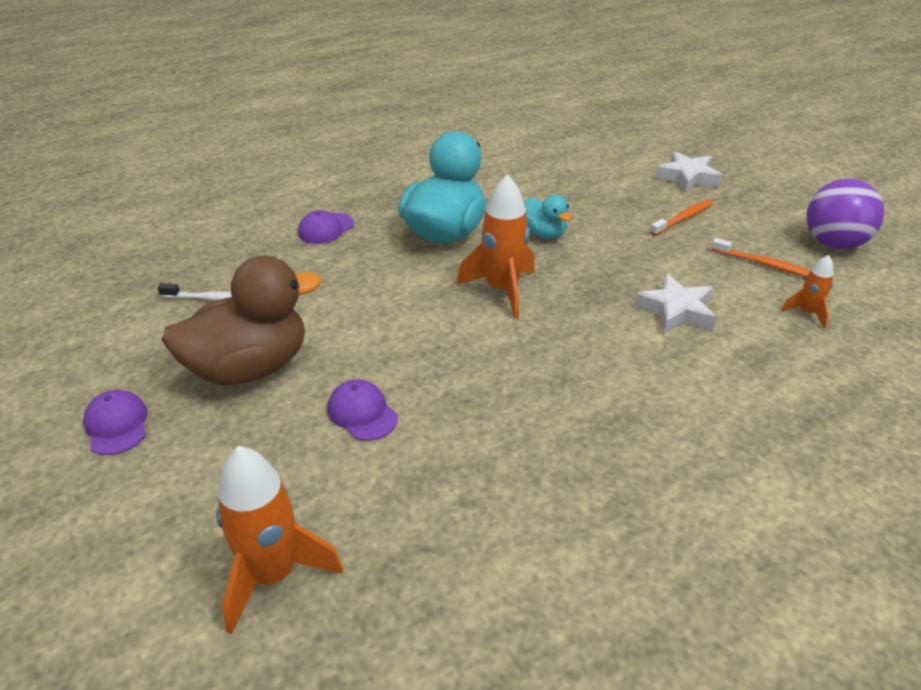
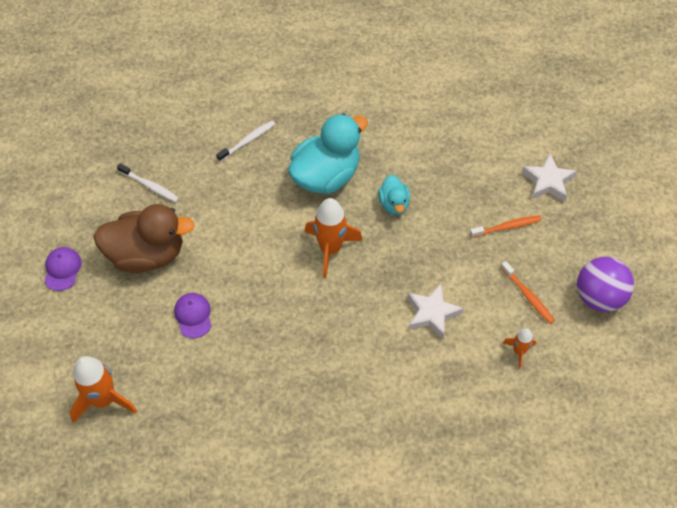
camera: 25 degrees right, 20 degrees up
purple cap [298,210,354,244] -> white toothbrush [216,120,275,162]

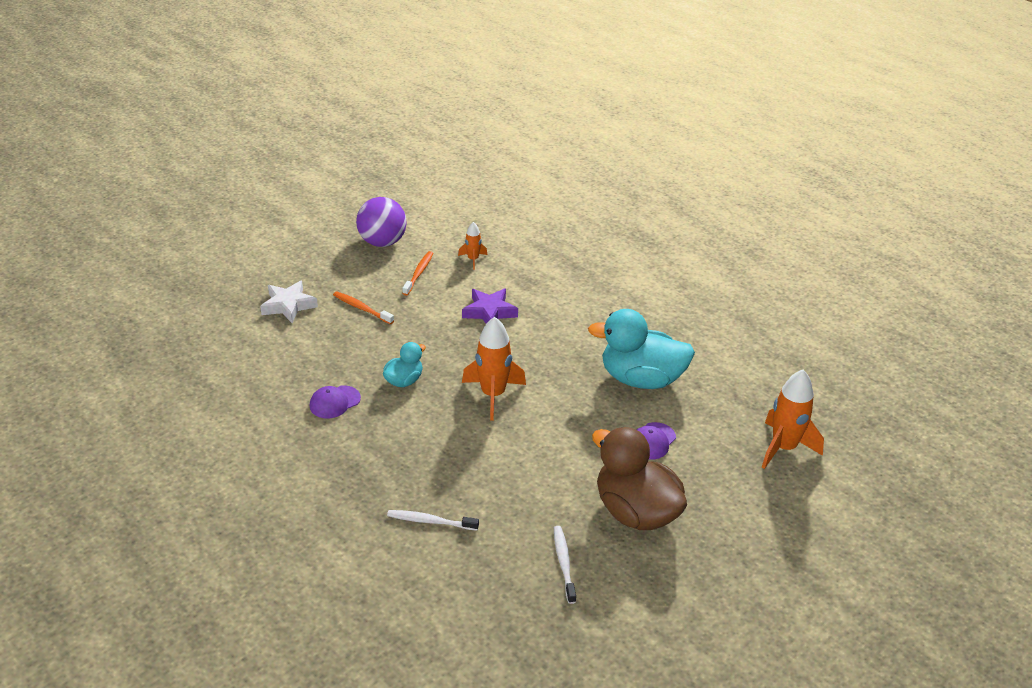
camera: 130 degrees left, 20 degrees down
purple cap [45,247,82,291] -> purple cap moved to [310,385,361,419]
turquoise duck [288,114,368,194] -> turquoise duck moved to [588,309,695,389]
white star [407,284,464,339] -> purple star [462,288,518,323]

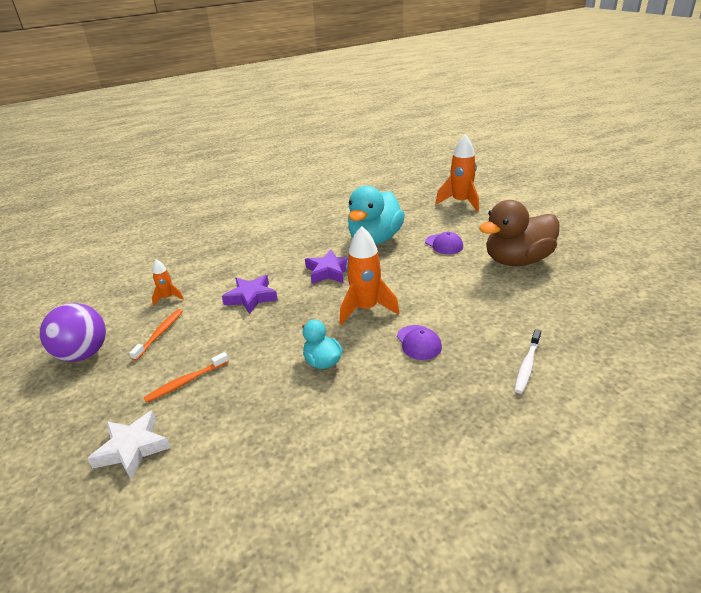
camera: 70 degrees left, 5 degrees down
purple cap [310,385,361,419] -> purple cap moved to [397,325,442,360]
orange toothbrush [402,251,433,296] -> orange toothbrush turned 75 degrees clockwise [129,309,183,361]
white toothbrush [554,526,576,604] -> none
none -> purple star [305,250,348,284]

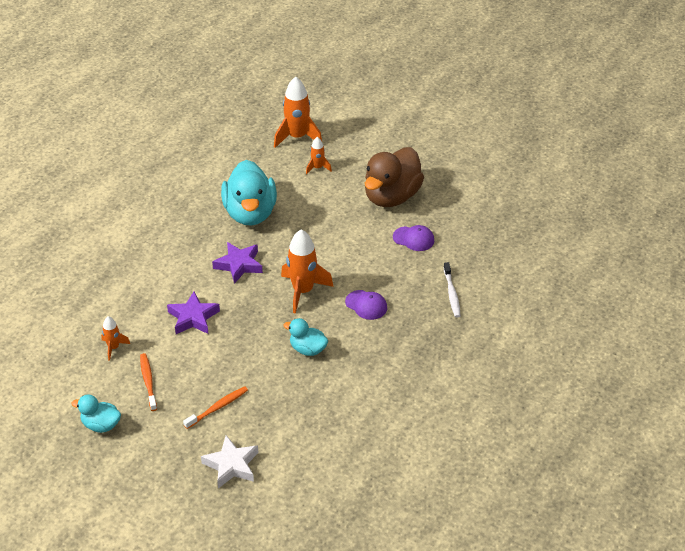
camera: 35 degrees left, 10 degrees up
purple ball [40,303,106,362] -> turquoise duck [71,394,121,433]
orange toothbrush [144,352,229,403] -> orange toothbrush turned 150 degrees counterclockwise [183,386,248,429]
purple cap [425,232,463,254] -> purple cap moved to [393,225,434,251]
none -> orange rocket [306,137,332,174]

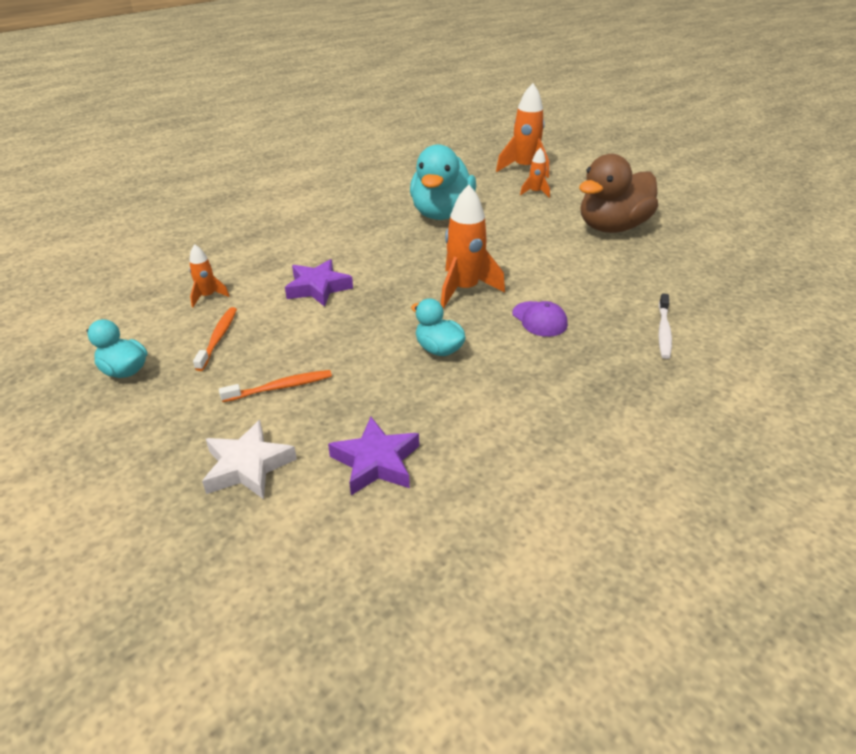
camera: 20 degrees right, 5 degrees down
purple star [212,242,263,284] -> purple star moved to [328,417,419,495]
purple cap [393,225,434,251] -> none

